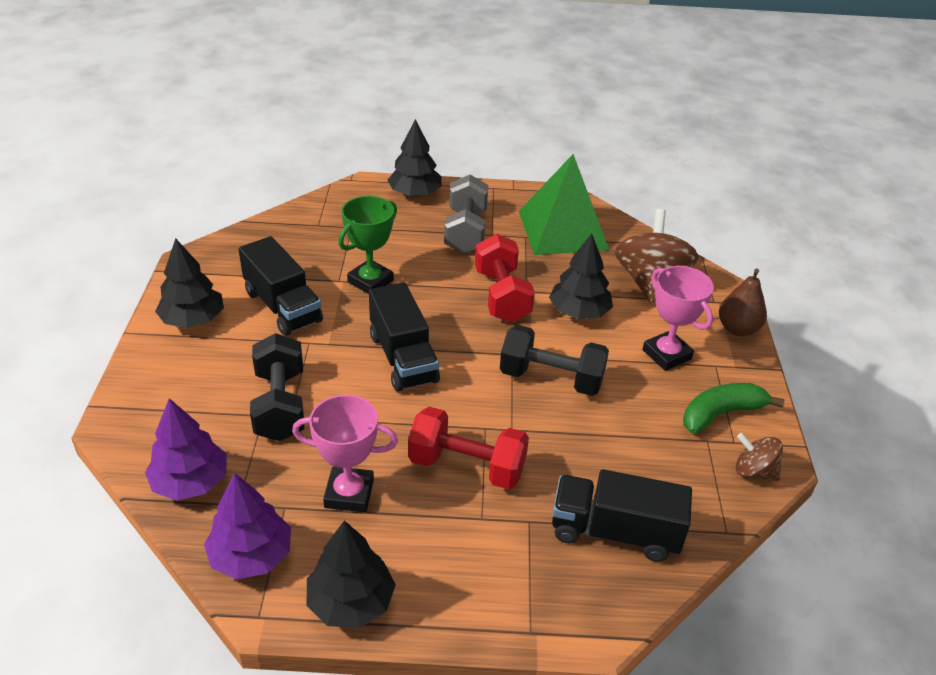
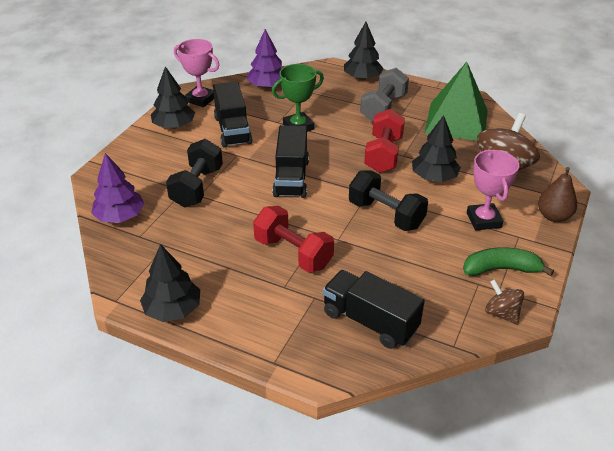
camera: 25 degrees right, 0 degrees up
purple tree [204,473,291,580] -> purple tree moved to [247,29,282,89]
pink trophy [292,395,398,512] -> pink trophy moved to [174,39,219,107]

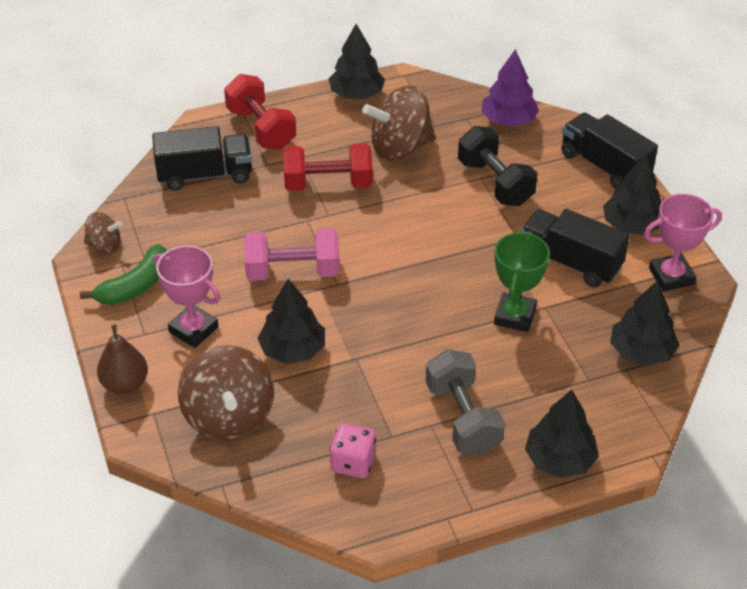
camera: 135 degrees right, 5 degrees up
purple tree [247,29,282,89] -> black tree [610,280,680,366]
black truck [272,125,309,198] -> black truck moved to [561,112,658,189]
black dumbbell [349,170,428,231] -> pink dumbbell [244,229,340,281]
red dumbbell [364,109,405,173] -> red dumbbell moved to [224,74,296,150]
green pyramid [424,62,488,141] -> pink dice [329,423,376,478]
none -> brown spinning top [362,86,436,161]

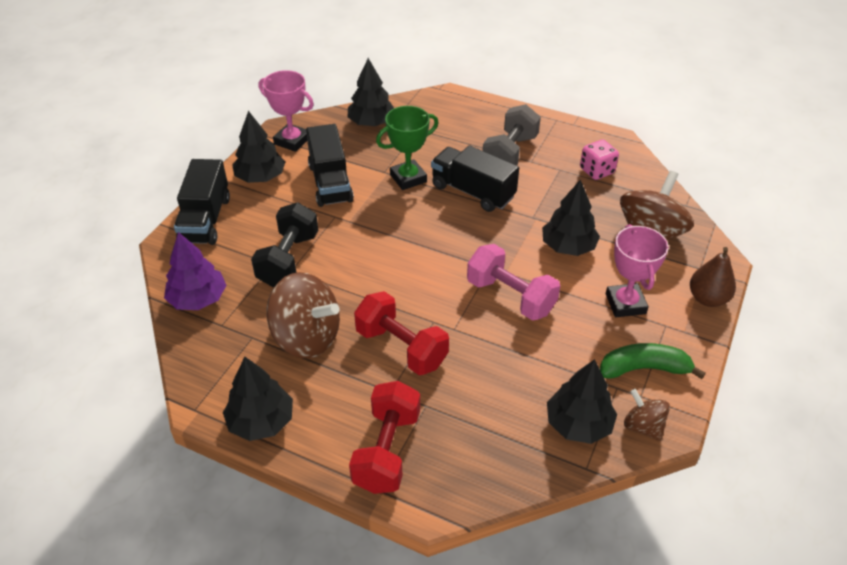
camera: 135 degrees left, 0 degrees up
black truck [152,126,252,191] -> black truck moved to [431,145,519,212]
black tree [525,390,599,478] -> black tree moved to [547,359,617,444]

